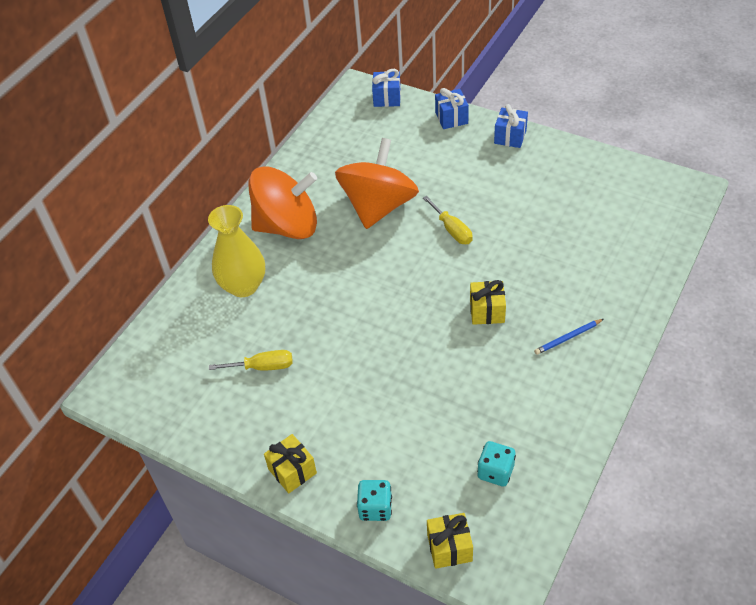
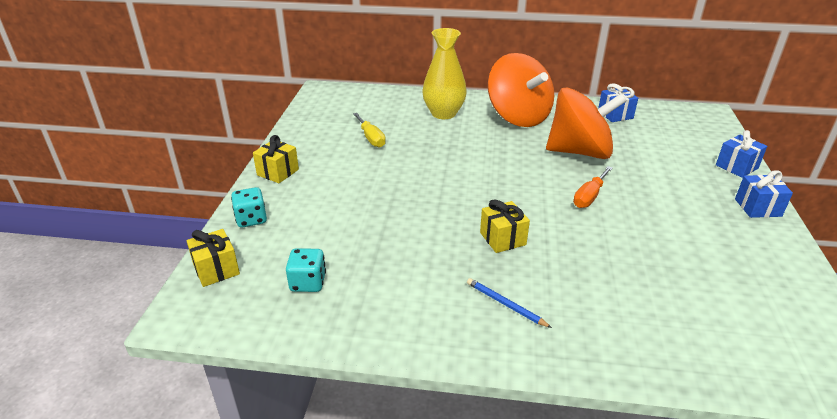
camera: 65 degrees right, 15 degrees down
blue gift [372,69,401,107] -> blue gift moved to [598,83,638,122]
yellow screwdriver [423,196,473,244] -> orange screwdriver [573,166,613,208]

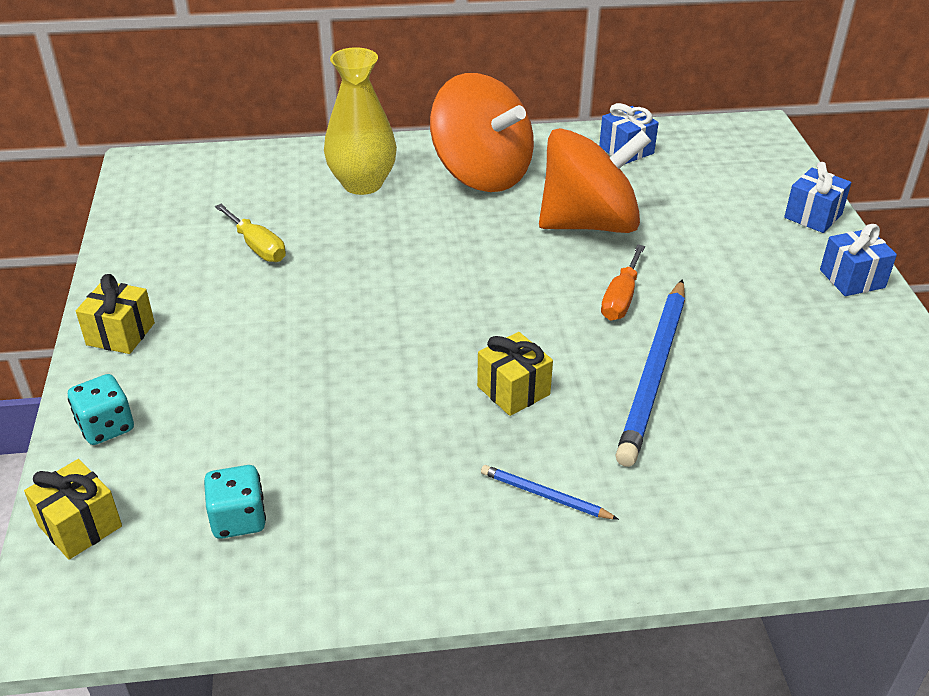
camera: 15 degrees left, 5 degrees up
none -> blue pencil [616,279,685,467]

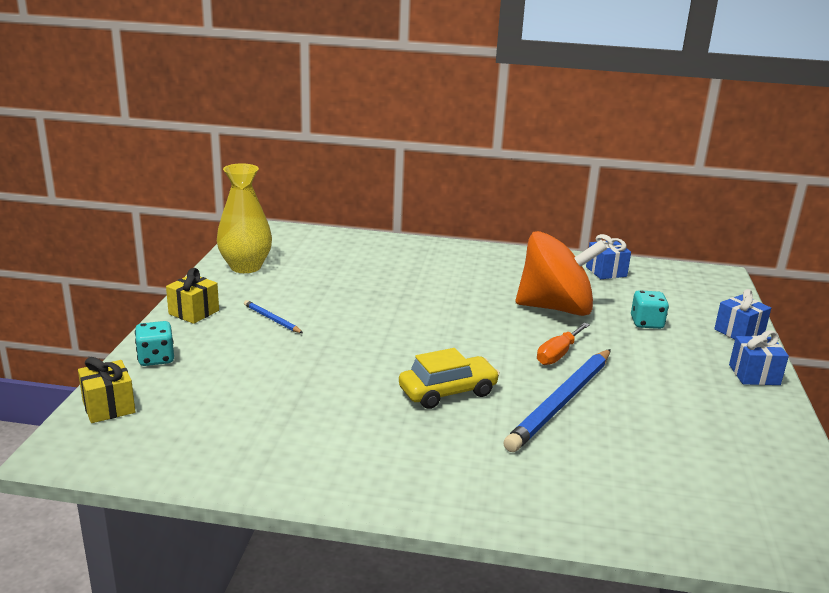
camera: 15 degrees right, 15 degrees down
turquoise dice [204,465,266,539] -> turquoise dice moved to [631,290,669,329]
yellow screwdriver [215,204,286,262] -> none
yellow vase [324,47,397,195] -> yellow vase moved to [217,163,272,273]
orange spinning top [430,73,534,192] -> none
yellow gift [477,332,553,416] -> yellow car [399,348,500,409]
blue pencil [481,465,619,520] -> blue pencil moved to [244,300,303,333]

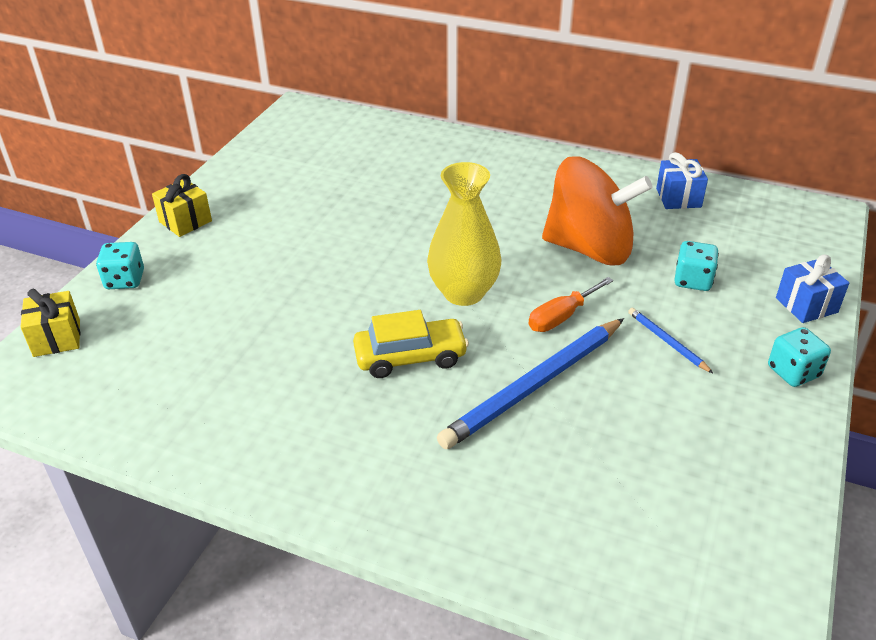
camera: 15 degrees right, 15 degrees up
yellow vase [217,163,272,273] -> yellow vase moved to [427,162,501,306]
blue pencil [244,300,303,333] -> blue pencil moved to [628,308,713,373]
blue gift [729,330,789,385] -> turquoise dice [768,327,831,387]

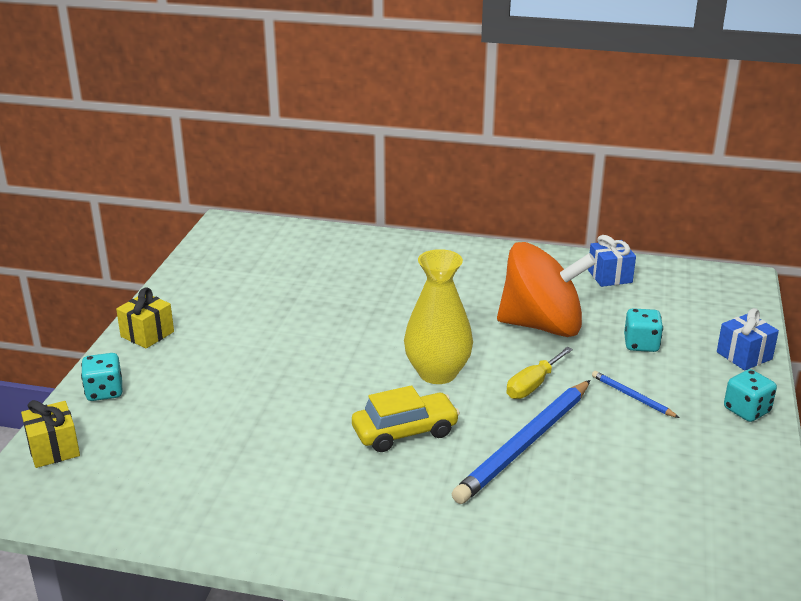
camera: 10 degrees left, 10 degrees down
orange screwdriver [528,277,613,332] -> yellow screwdriver [507,347,573,399]

